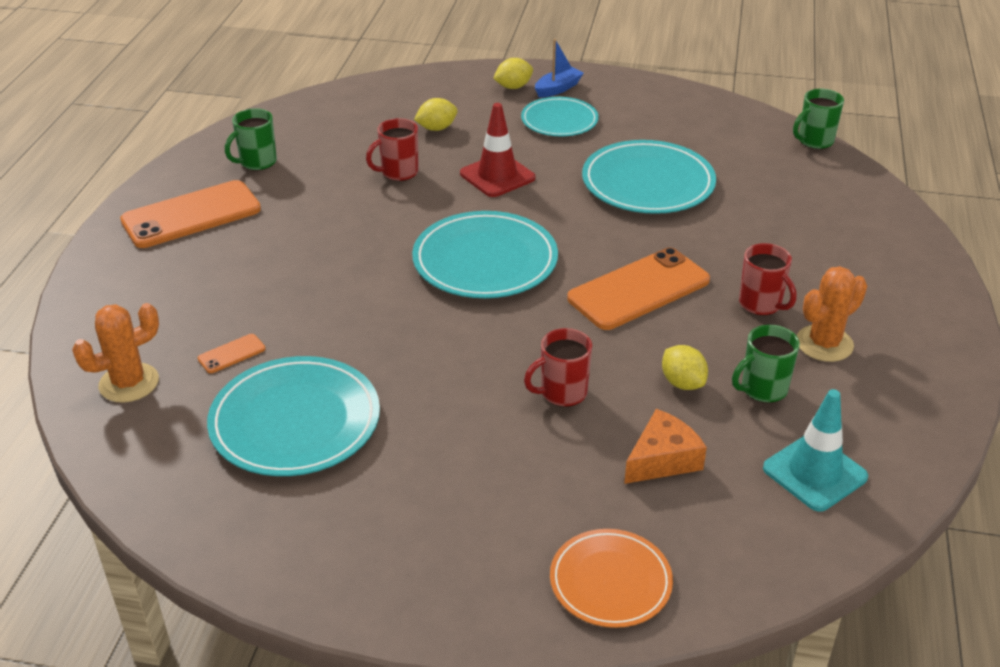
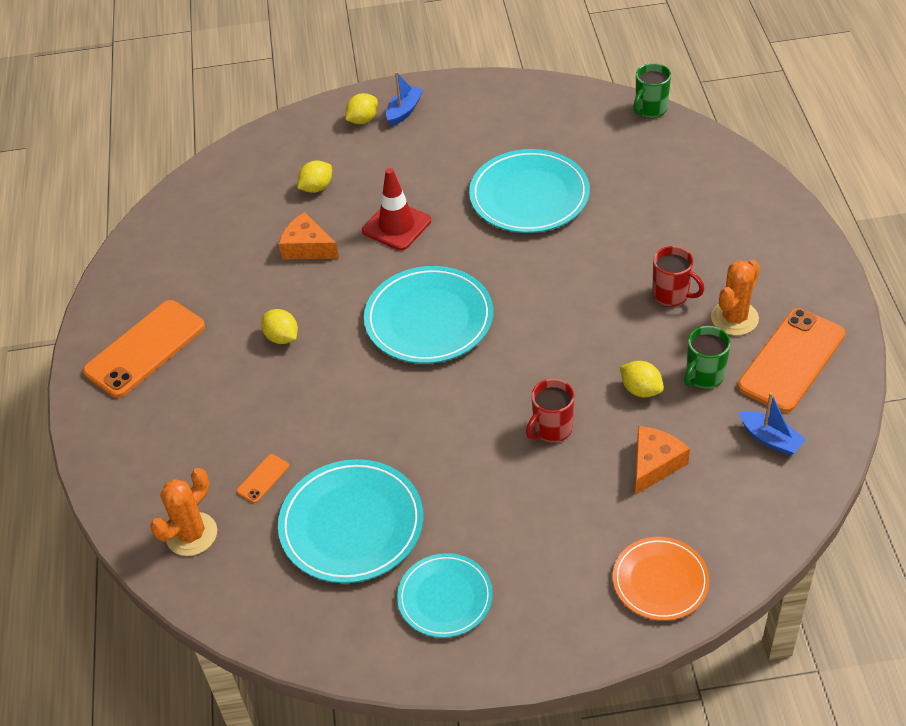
camera: 15 degrees left, 10 degrees up
green mug [225,108,277,171] -> none
red mug [366,118,419,181] -> orange cheese [279,212,339,259]
turquoise plate [521,97,599,136] -> turquoise plate moved to [397,553,493,638]
orange phone [567,248,710,330] -> orange phone moved to [737,308,845,413]
turquoise traffic cone [763,389,868,512] -> blue boat [739,392,806,456]
none -> yellow lemon [261,309,298,344]

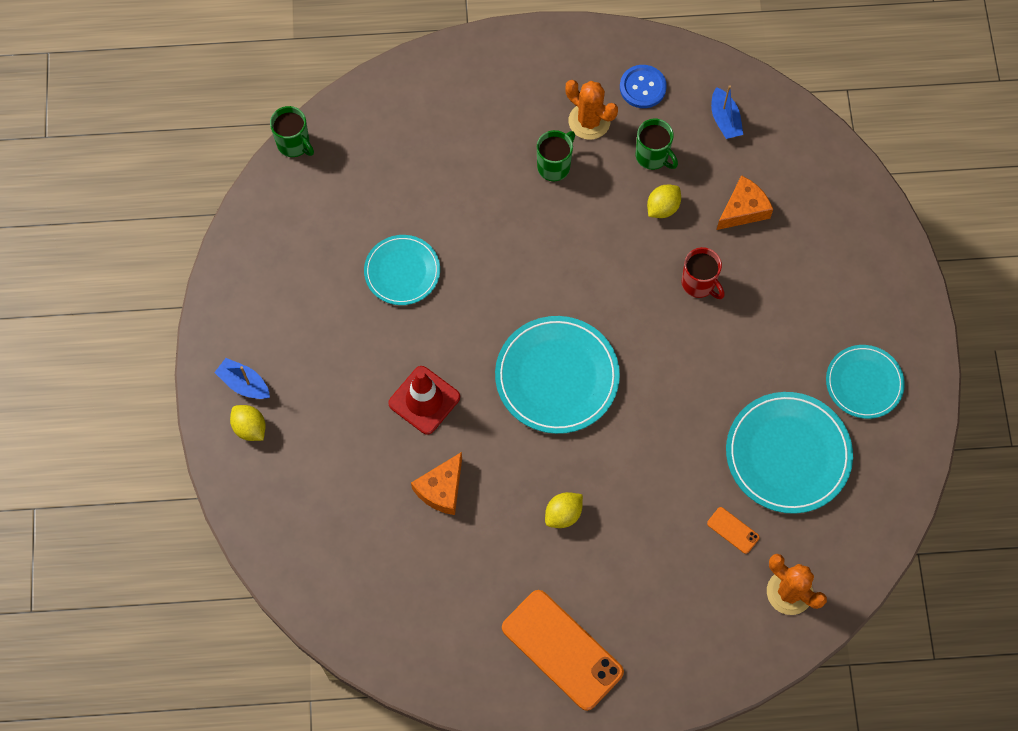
camera: 90 degrees left, 20 degrees up
yellow lemon [297,160,332,193] -> none
turquoise plate [469,149,590,233] -> turquoise plate [364,235,440,305], size x0.63
orange plate [613,537,710,621] -> none
orange cheese [635,426,690,495] -> orange cheese turned 105 degrees clockwise [717,175,773,230]
red mug [652,246,704,307] -> green mug [537,130,575,181]
orange phone [737,308,845,413] -> blue button [620,65,667,108]
blue boat [739,392,806,456] -> blue boat turned 120 degrees clockwise [711,85,743,139]

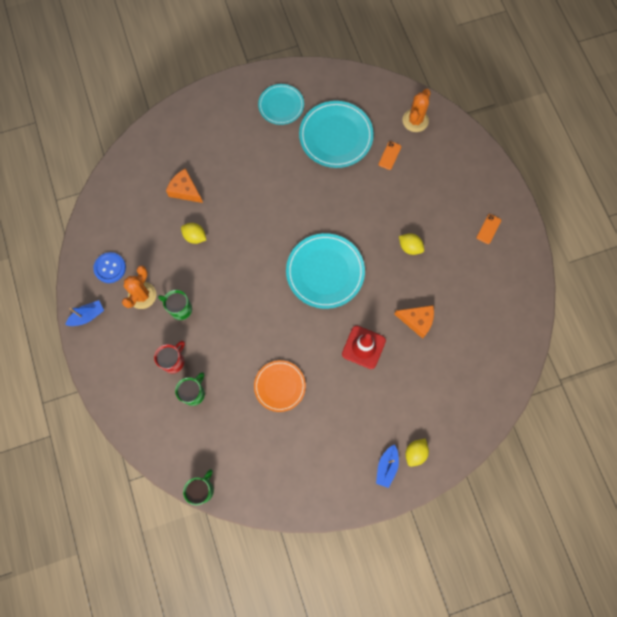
camera: 105 degrees left, 5 degrees up
turquoise plate [364,235,440,305] -> orange plate [254,360,306,412]
orange phone [502,590,624,711] -> orange phone [477,214,501,244], size x0.42
green mug [636,119,678,170] -> green mug moved to [175,372,205,406]
red mug [682,247,724,299] -> red mug moved to [154,341,185,374]
blue boat [711,85,743,139] -> blue boat moved to [65,300,104,326]

